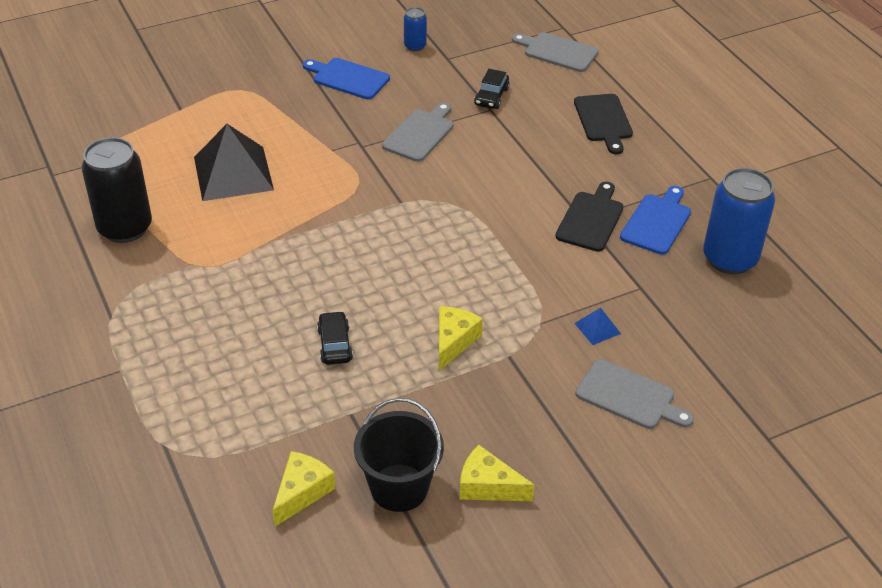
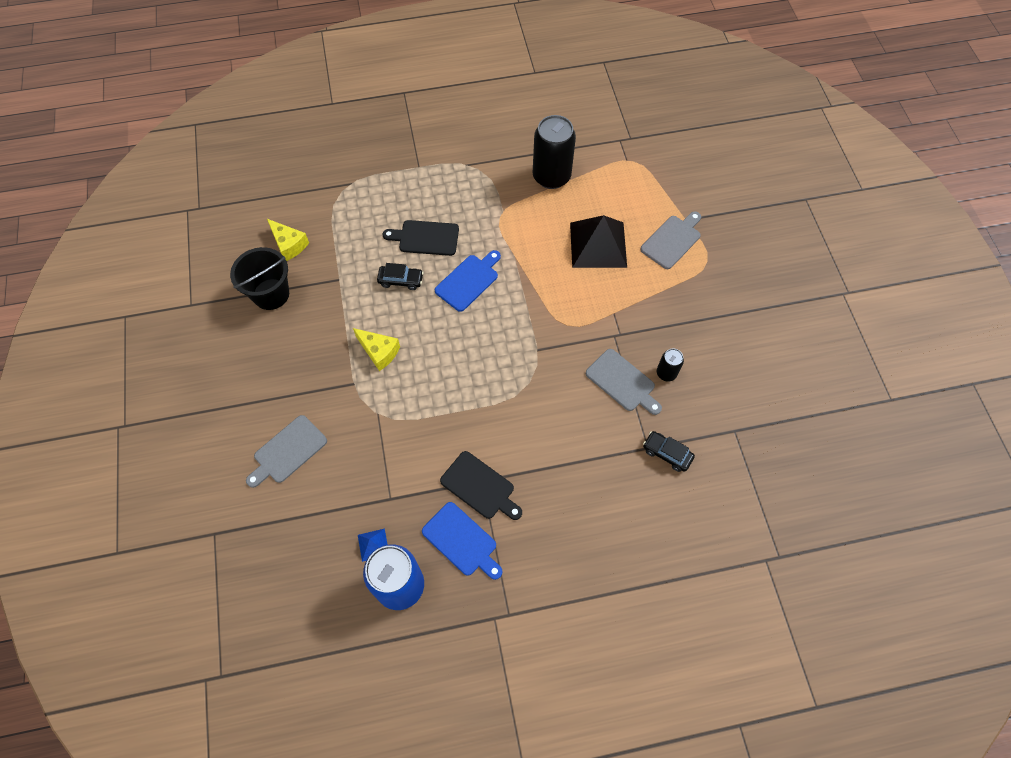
camera: 105 degrees right, 20 degrees up
blue cutting board [303,58,390,99] -> blue cutting board moved to [435,250,501,312]
blue can [404,7,427,52] -> none
yellow cheese [460,445,534,501] -> none
grey cutting board [512,32,599,72] -> grey cutting board moved to [640,211,701,269]
black cutting board [574,94,633,154] -> black cutting board moved to [383,220,459,256]
blue pyramid [574,308,621,345] -> blue pyramid moved to [358,528,388,562]
none -> black can [657,349,684,382]

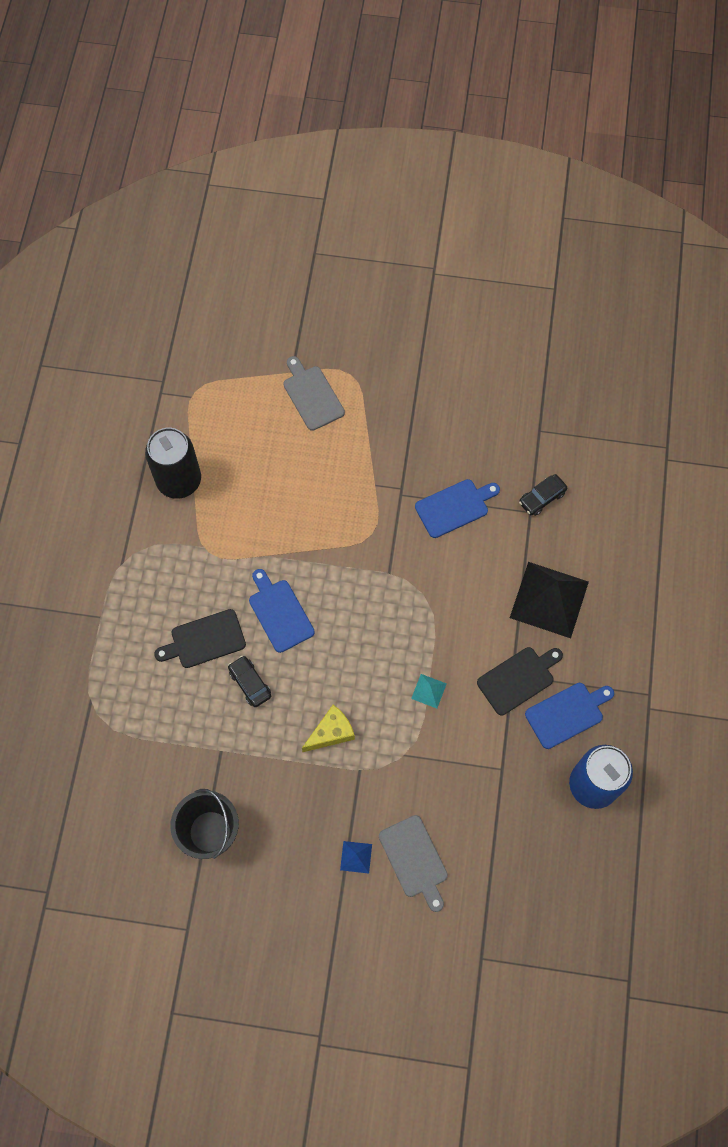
camera: 70 degrees left, 5 degrees up
yellow cheese [267,219,309,261] -> none
blue pyramid [358,528,388,562] -> blue pyramid moved to [340,841,372,873]
black car [377,263,424,290] -> black car turned 60 degrees counterclockwise [228,655,271,707]
black cutting board [383,220,459,256] -> black cutting board turned 45 degrees clockwise [154,609,246,668]
black pyramid [570,215,627,268] -> black pyramid moved to [510,562,589,638]
grey cutting board [586,349,662,415] -> blue cutting board [415,479,500,538]
black can [657,349,684,382] -> none
none -> turquoise pyramid [411,674,447,708]

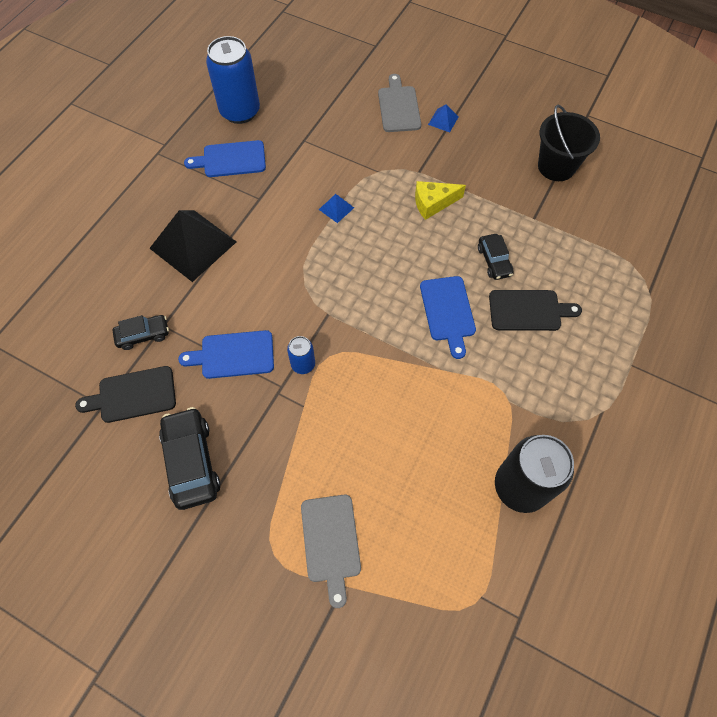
camera: 160 degrees left, 5 degrees down
turquoise pyramid [411,674,447,708] -> blue pyramid [319,194,354,223]
black cutting board [477,647,563,715] -> black cutting board moved to [75,366,176,423]
none -> black car [159,407,220,510]
none -> blue can [287,336,315,374]

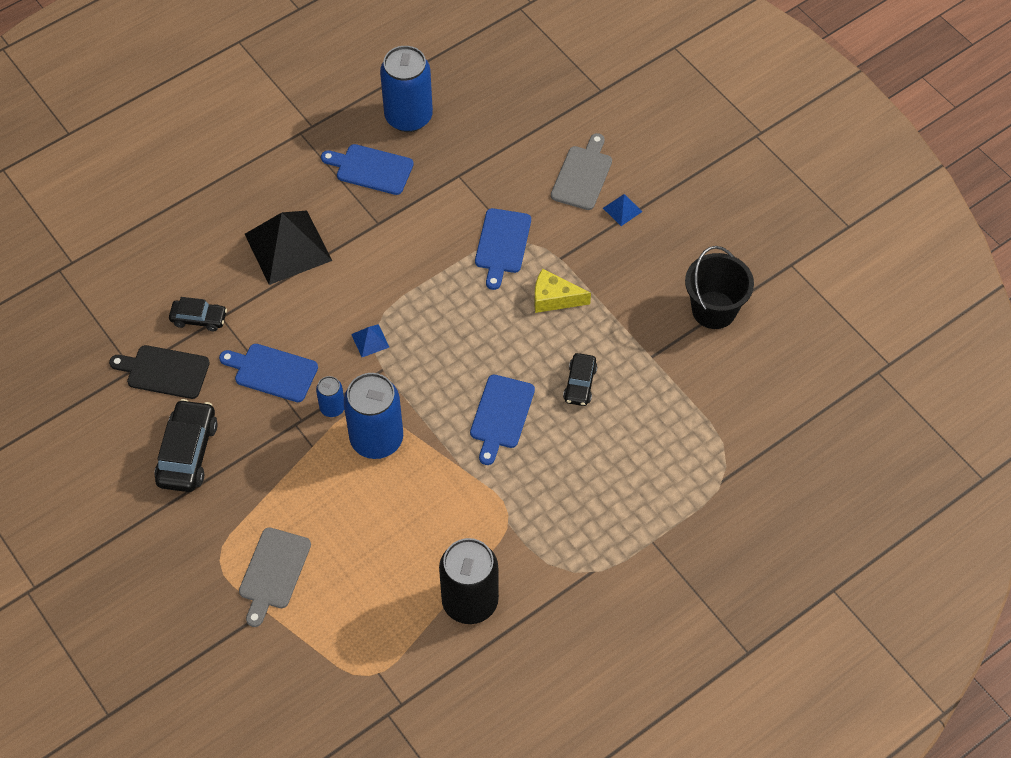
camera: 25 degrees right, 5 degrees down
blue pyramid [319,194,354,223] -> blue pyramid moved to [351,324,389,357]
black cutting board [489,290,582,331] -> none
none -> blue can [344,373,403,459]
none -> blue cutting board [475,208,531,290]

